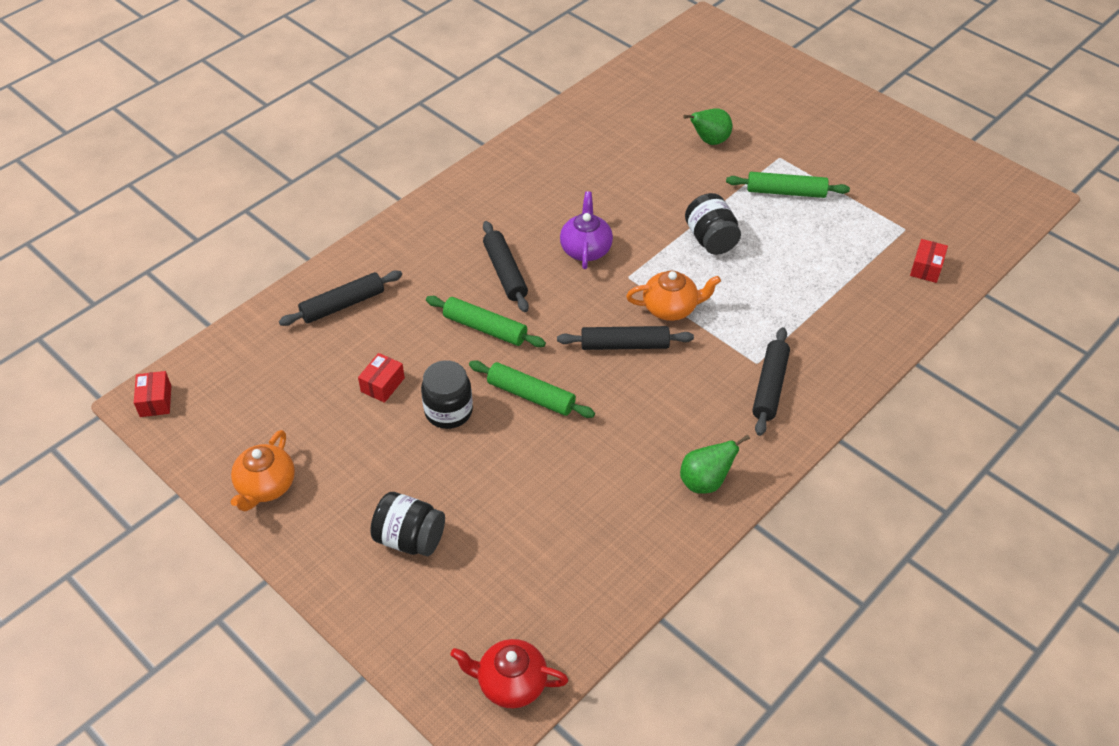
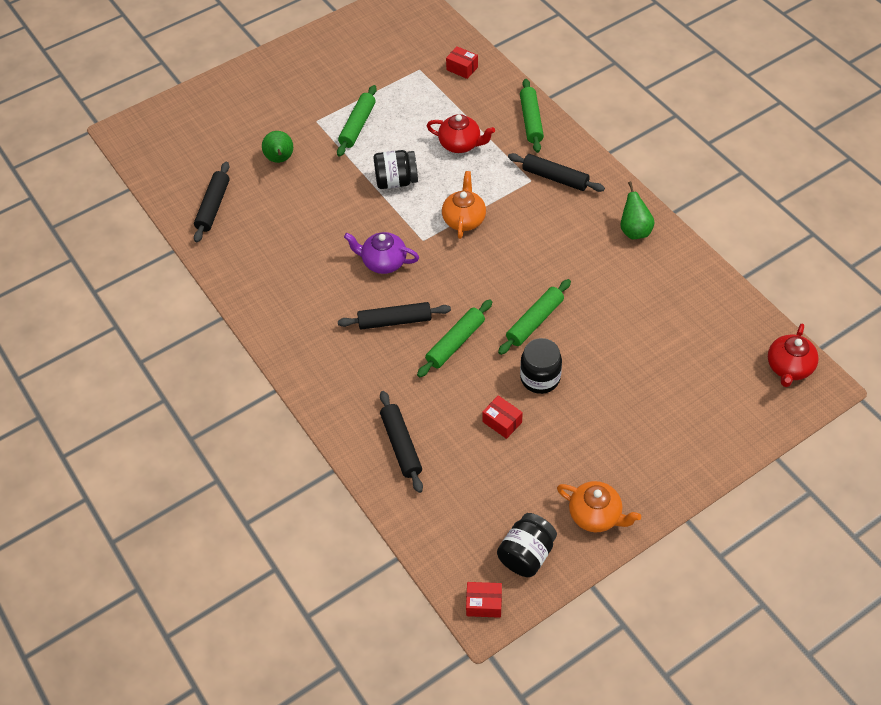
camera: 75 degrees left, 5 degrees up
black jar [370,492,445,556] -> black jar moved to [497,513,557,577]
black rolling pin [557,326,694,350] -> black rolling pin moved to [194,162,230,242]
none -> red teapot [427,114,495,153]
none -> green rolling pin [520,79,544,153]

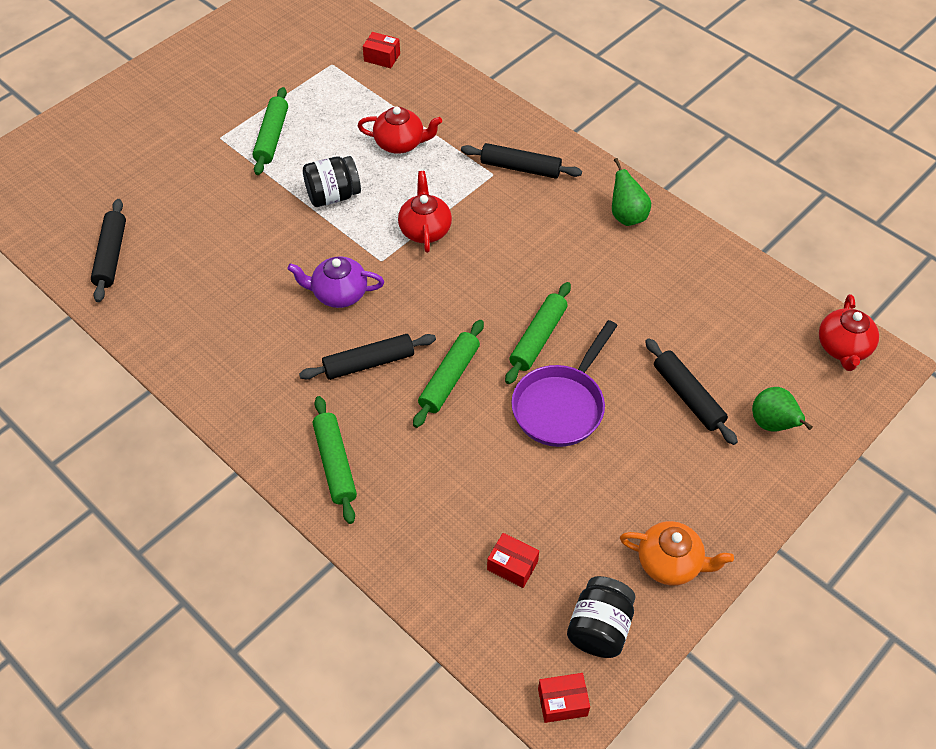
camera: 15 degrees left, 0 degrees up
green pear [262,131,293,163] -> green pear moved to [752,387,813,431]
black rolling pin [380,391,423,493] -> black rolling pin moved to [645,338,738,445]
orange teapot [442,171,486,239] -> red teapot [398,171,452,253]
red box [482,395,523,439] -> red box moved to [487,533,539,588]
green rolling pin [520,79,544,153] -> green rolling pin moved to [313,396,357,524]
black jar [520,338,562,394] -> purple pan [511,320,618,447]

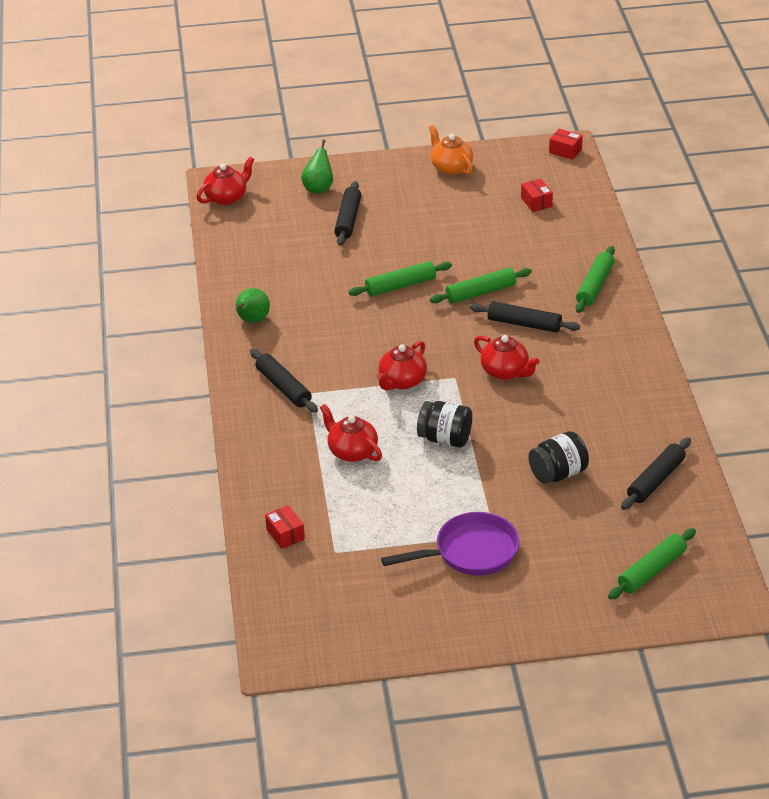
camera: 140 degrees left, 15 degrees down
green rolling pin [252,87,288,175] -> green rolling pin moved to [608,528,696,600]
purple teapot [287,256,384,308] -> red teapot [474,335,540,380]
purple pan [511,320,618,447] -> purple pan moved to [381,512,520,576]
black jar [567,576,635,658] -> black jar moved to [528,431,589,484]

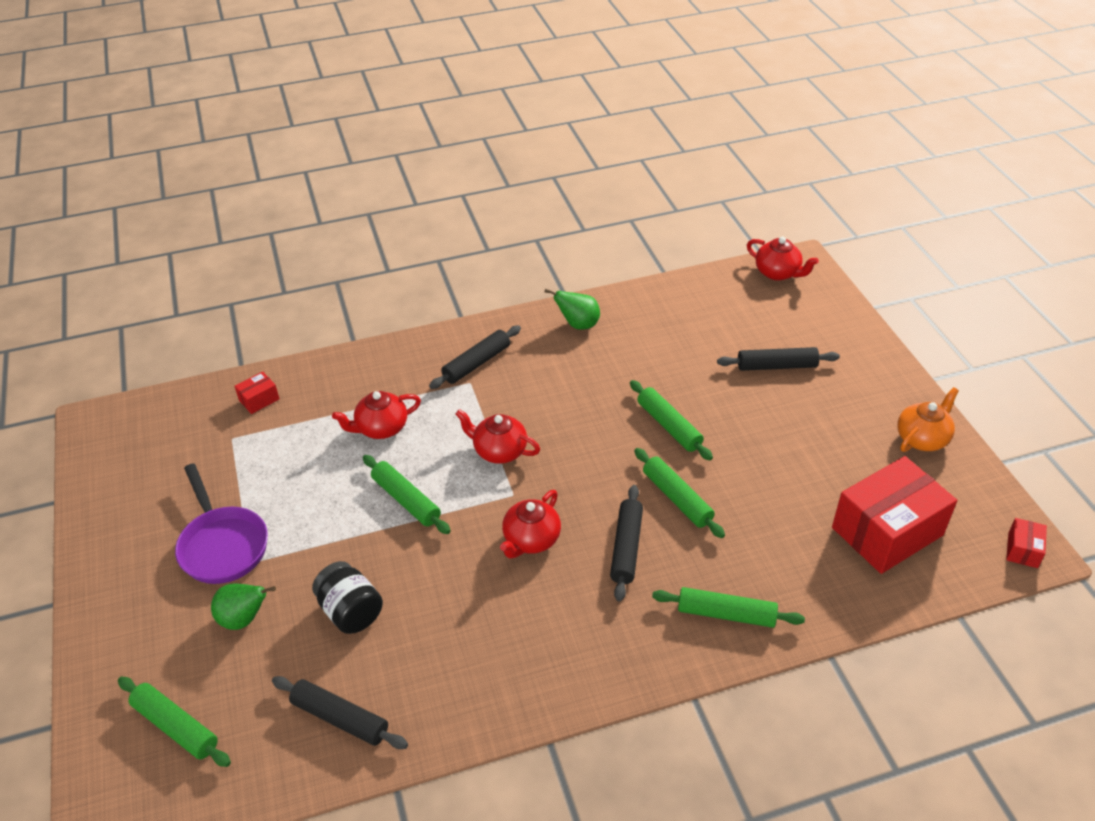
camera: 80 degrees right, 5 degrees up
green pear [301,139,333,193] -> green pear moved to [211,584,276,630]
red teapot [320,404,382,462] -> red teapot turned 150 degrees counterclockwise [332,391,421,439]
black jar [417,401,472,448] -> green rolling pin [363,455,451,534]
red box [521,178,553,212] -> red box [832,456,957,574], size x2.36

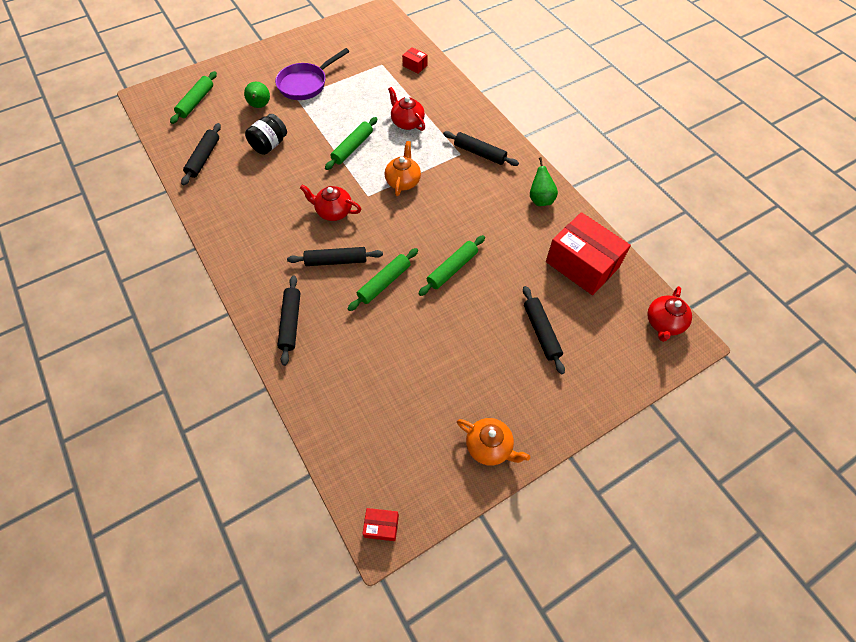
camera: 75 degrees right, 15 degrees up
red teapot [455,409,540,464] -> orange teapot [385,141,421,196]
green rolling pin [652,587,805,628] -> black rolling pin [277,276,300,366]
red box [832,456,957,574] -> red box moved to [546,212,631,295]

